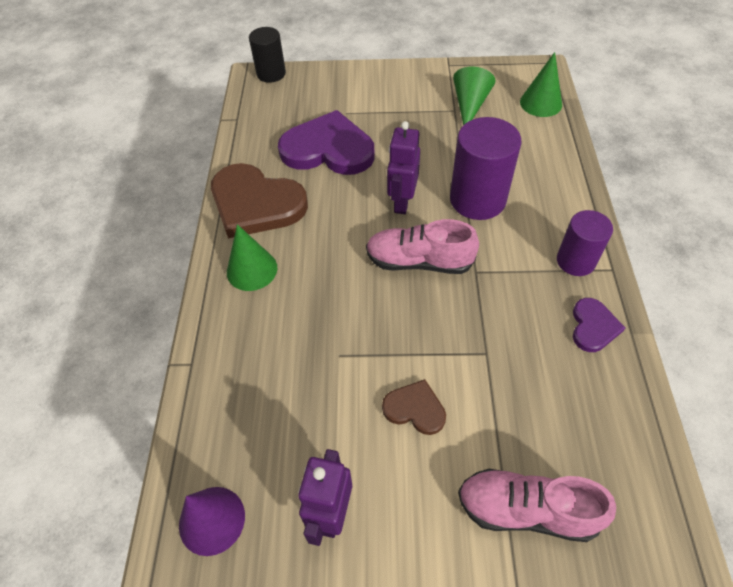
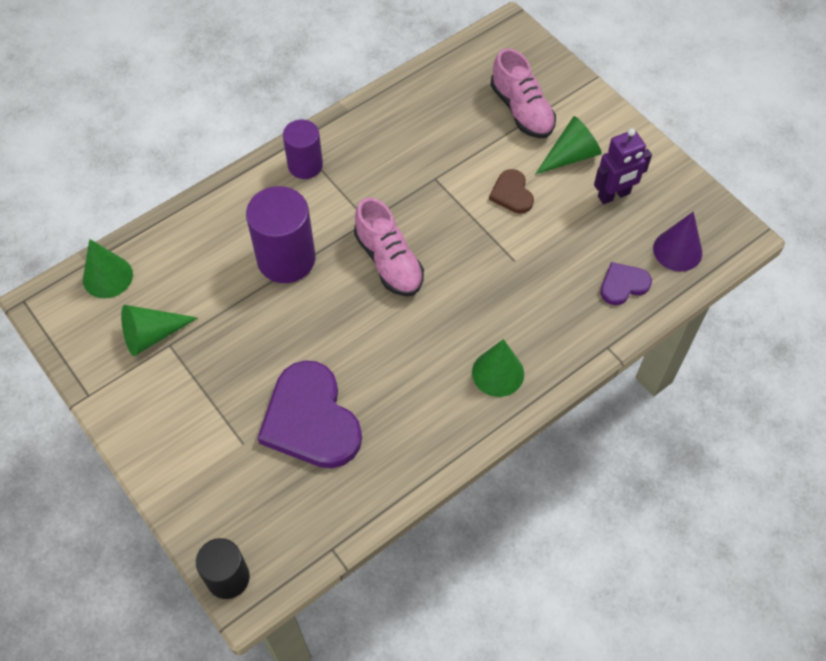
camera: 130 degrees left, 5 degrees up
brown heart [211,163,308,238] -> none
purple robot [387,121,420,214] -> none
purple heart [573,298,625,352] -> purple heart moved to [600,262,652,305]
none -> green cone [535,116,602,175]

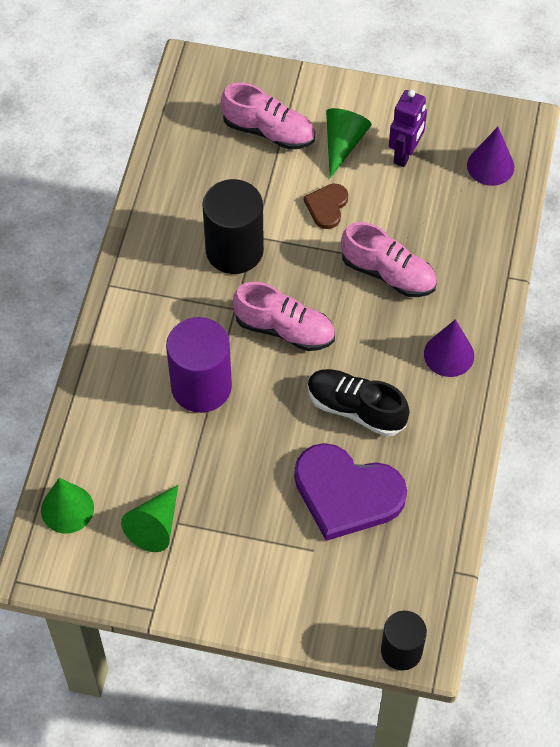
camera: 40 degrees left, 0 degrees up
purple cylinder [283,120,323,179] -> none
green cone [472,339,524,397] -> purple cone [424,319,474,377]
brown heart [489,169,534,214] -> brown heart turned 75 degrees clockwise [304,184,348,229]
purple heart [600,262,652,305] -> none
none -> black cylinder [202,179,264,274]
none -> black shoe [308,369,410,436]
none -> pink shoe [341,222,437,297]

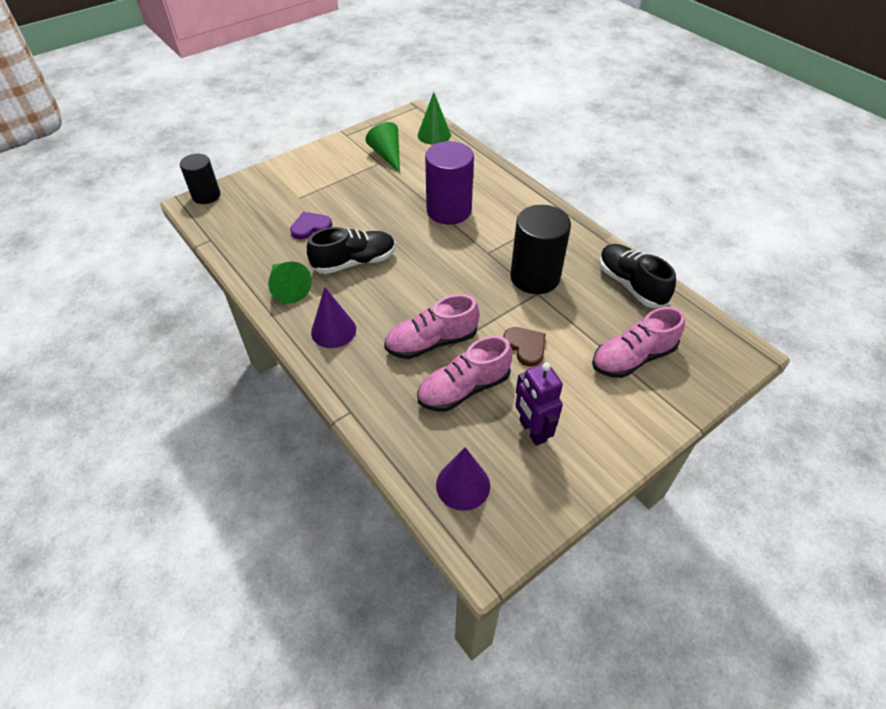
camera: 130 degrees right, 10 degrees down
pink shoe [233,282,335,351] -> pink shoe moved to [417,336,512,412]
purple heart [294,443,407,541] -> purple heart [290,212,332,239], size x0.49
green cone [326,108,372,178] -> green cone moved to [268,262,312,304]
none -> black shoe [599,244,676,308]

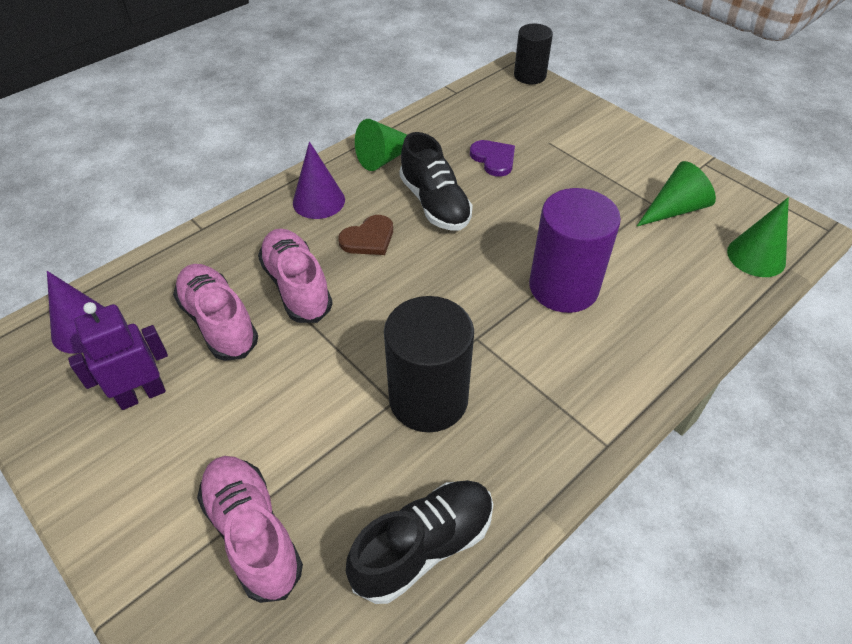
camera: 85 degrees right, 0 degrees up
brown heart [503,327,546,366] -> brown heart moved to [338,215,393,255]

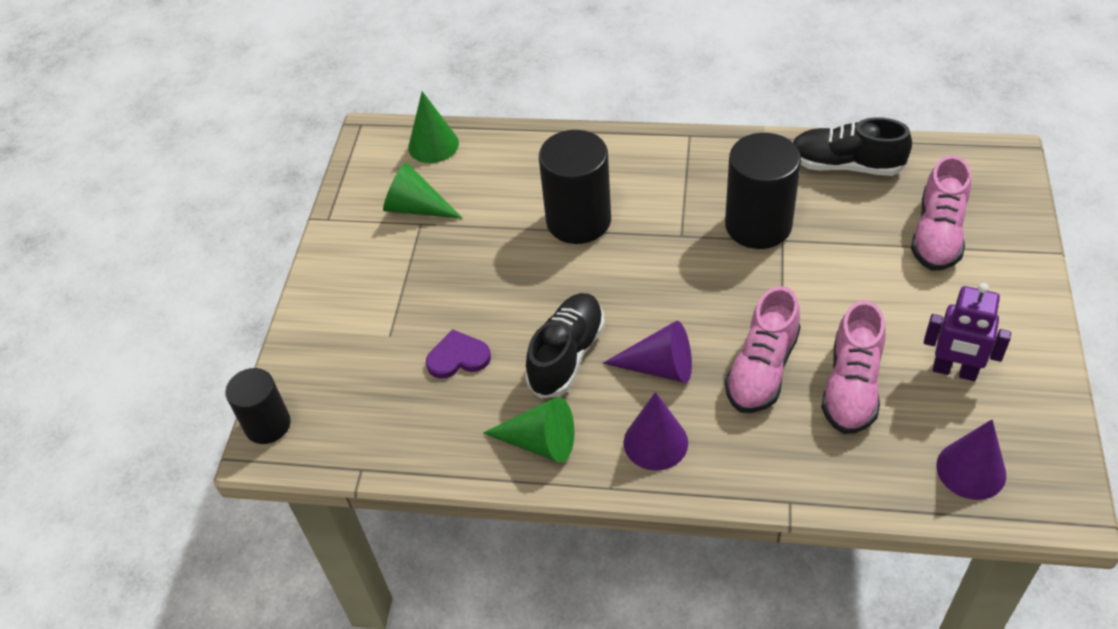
camera: 125 degrees left, 0 degrees up
brown heart [338,215,393,255] -> purple cone [602,321,692,383]
purple heart [470,140,515,177] -> purple heart turned 60 degrees clockwise [426,329,491,379]
purple cylinder [529,188,621,313] -> black cylinder [539,130,611,244]

